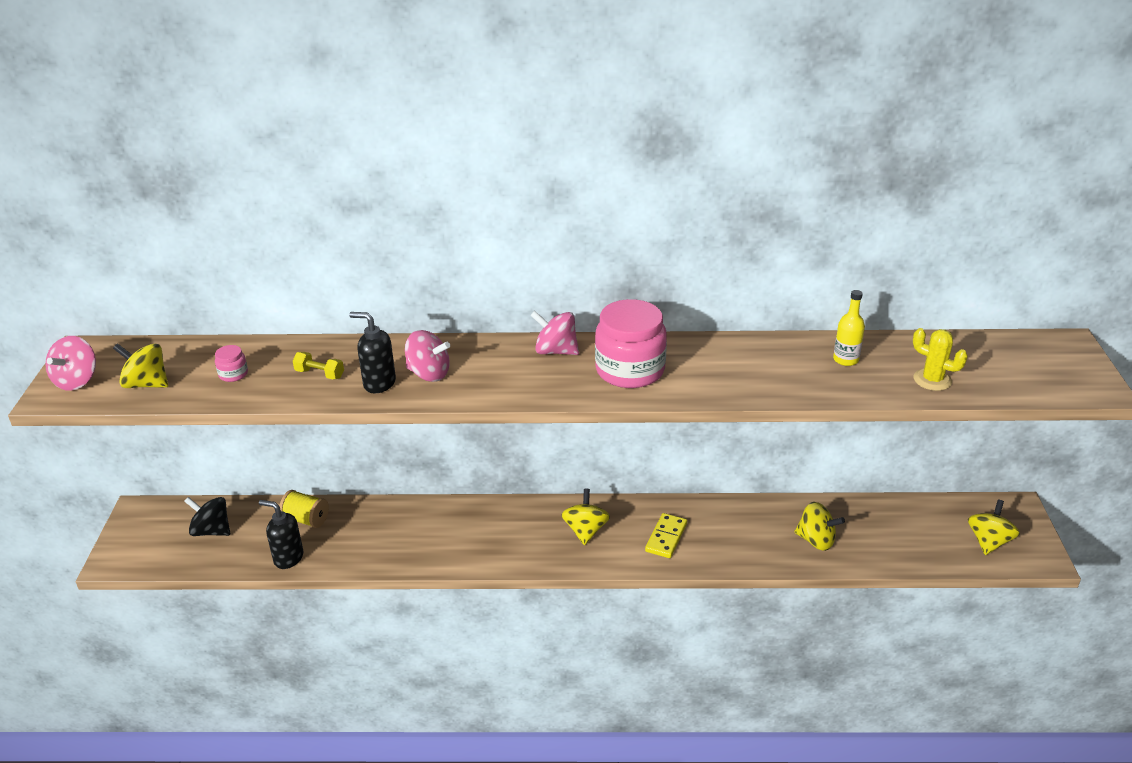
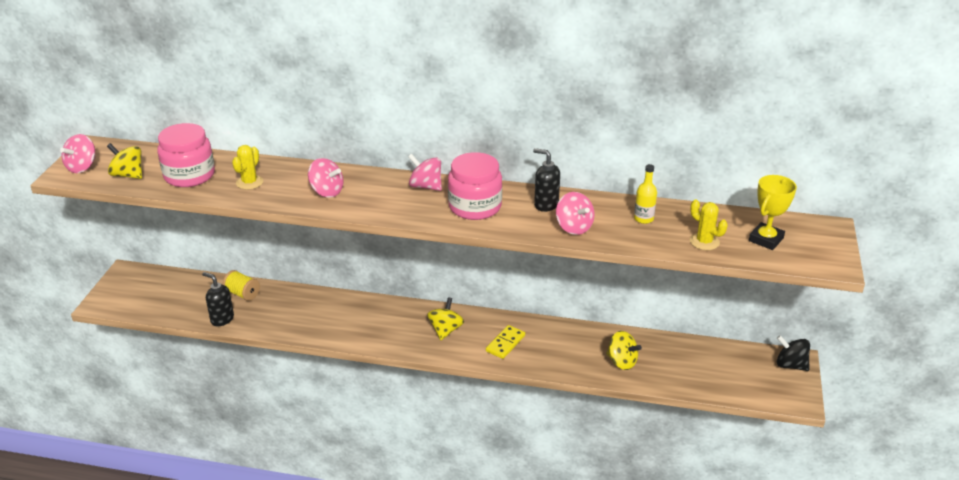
camera: 10 degrees right, 0 degrees up
black spinning top [184,497,230,536] -> black spinning top moved to [777,335,810,371]
pink jar [215,345,248,382] -> pink jar [157,123,215,187], size x2.37
yellow dumbbell [293,352,344,380] -> yellow cactus [232,145,263,190]
black soap dispenser [349,312,396,393] -> black soap dispenser moved to [533,148,560,212]
yellow spinning top [968,500,1020,555] -> none
none -> pink spinning top [556,192,595,235]
none -> yellow trophy [749,175,797,250]

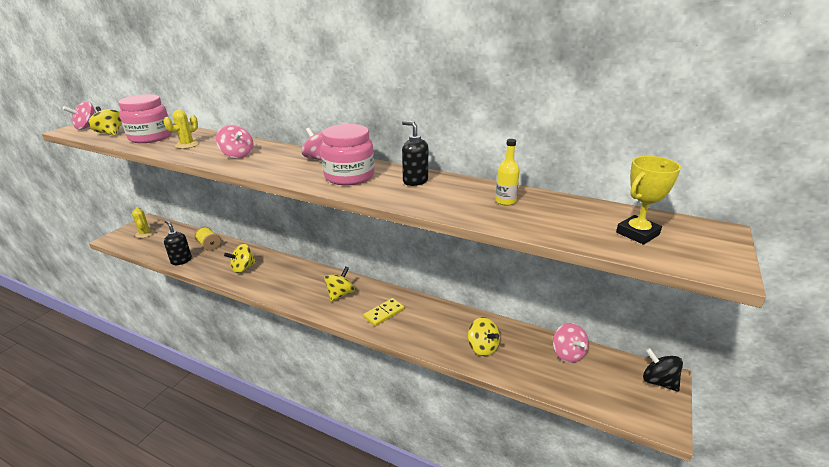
camera: 15 degrees right, 5 degrees down
pink spinning top [556,192,595,235] -> pink spinning top moved to [553,323,589,363]
yellow cactus [690,200,728,250] -> yellow cactus moved to [132,207,155,238]
none -> yellow spinning top [224,244,256,273]

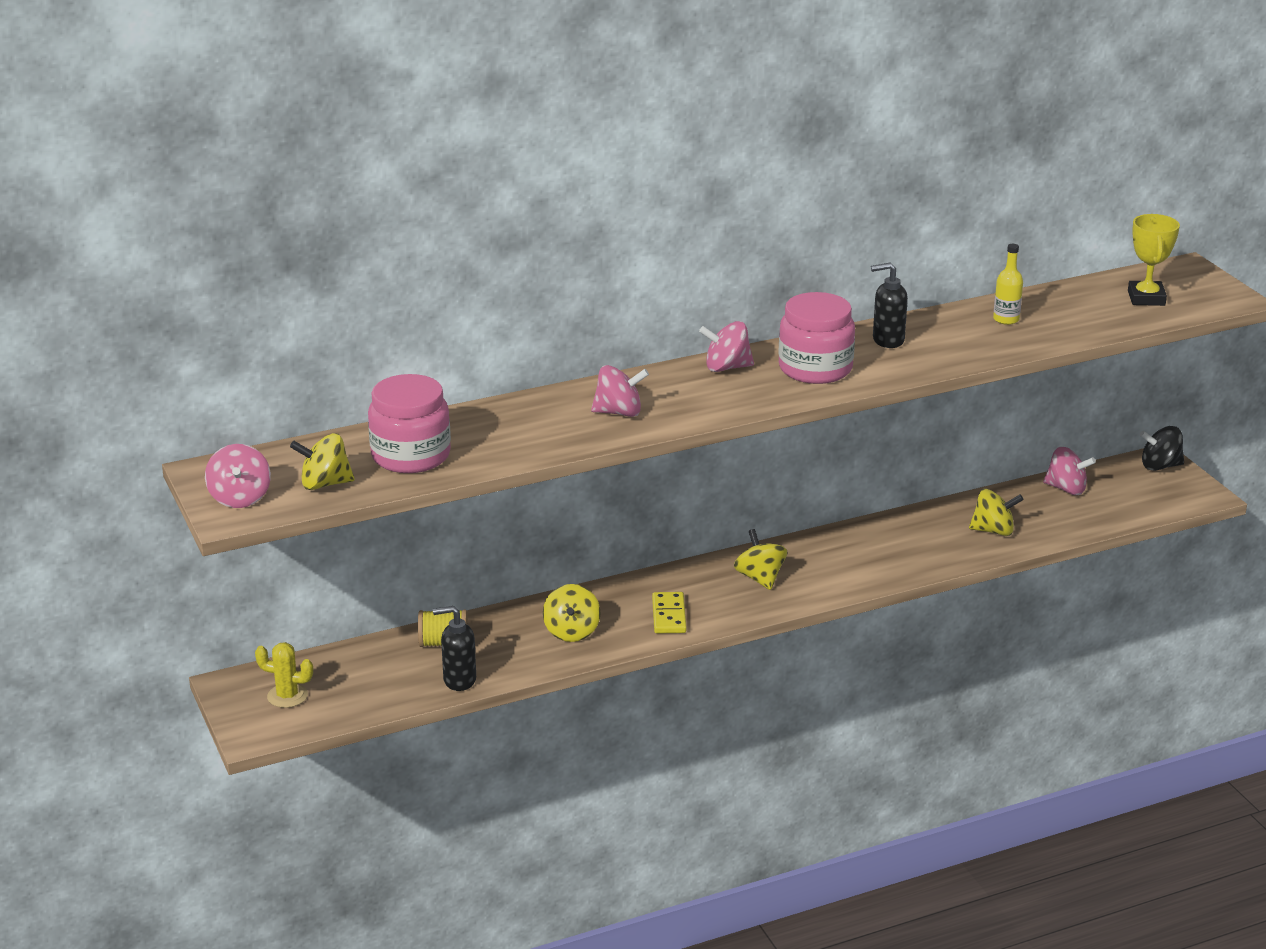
camera: 50 degrees left, 0 degrees up
yellow cactus [164,110,199,149] -> none
yellow domino [363,298,404,326] -> yellow domino moved to [652,592,687,633]

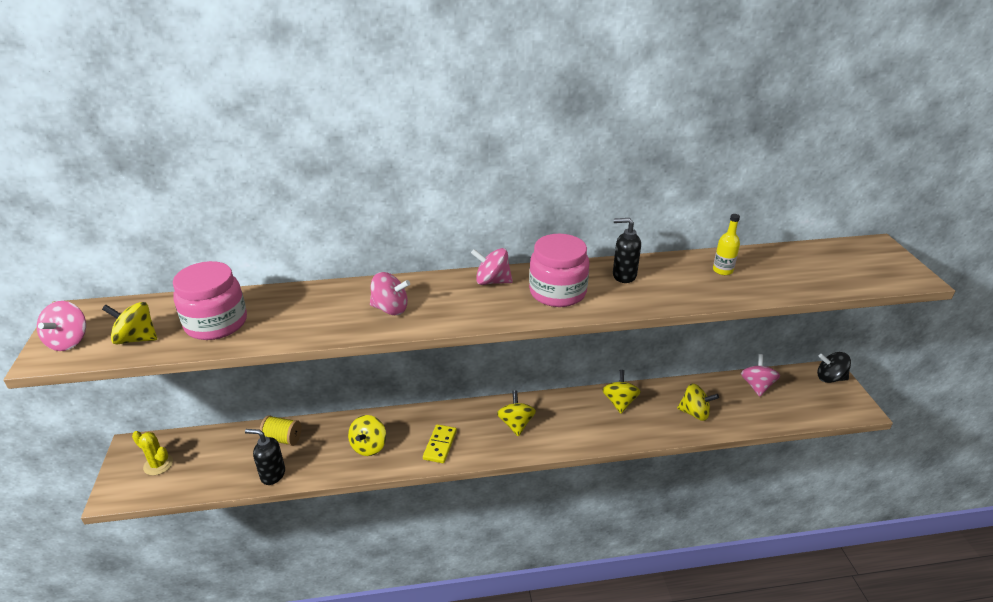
camera: 15 degrees right, 5 degrees up
pink spinning top [1043,447,1096,495] -> pink spinning top turned 120 degrees counterclockwise [741,354,780,397]
yellow trophy [1128,214,1180,306] -> none
none -> yellow spinning top [602,370,641,414]

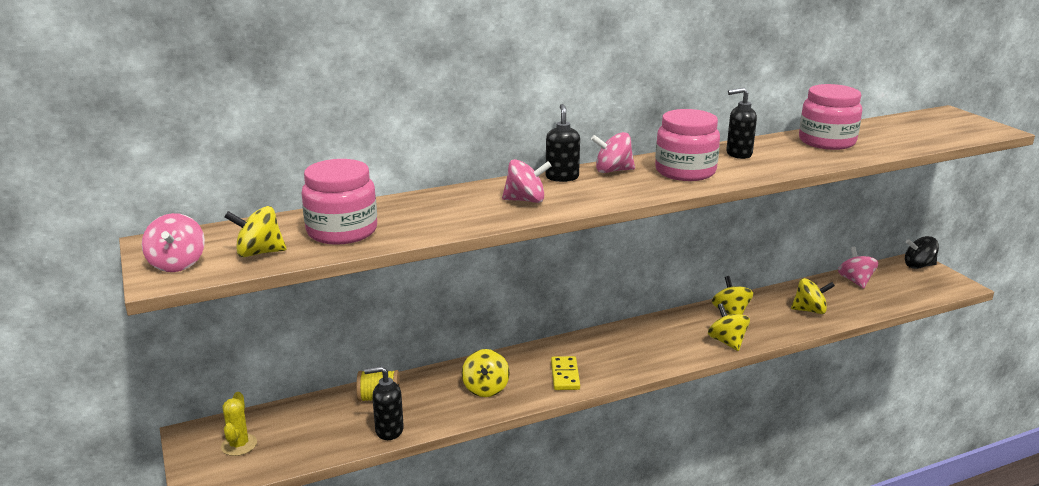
camera: 15 degrees left, 10 degrees down
yellow cactus [132,431,173,475] -> yellow cactus turned 75 degrees clockwise [221,392,257,456]
yellow spinning top [497,390,536,436] -> yellow spinning top moved to [708,303,750,351]
yellow bottle [713,214,740,275] -> pink jar [799,84,862,150]
none -> black soap dispenser [546,104,580,182]

